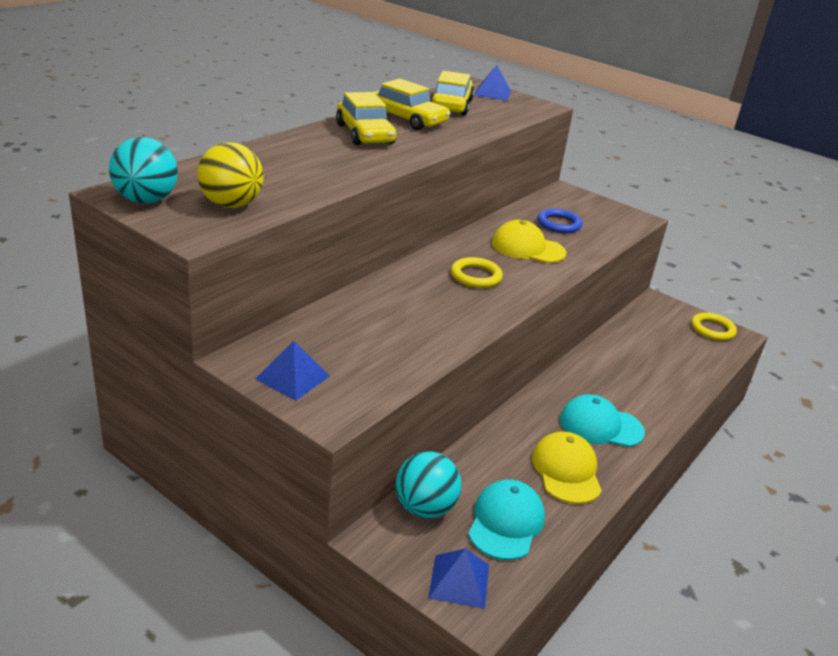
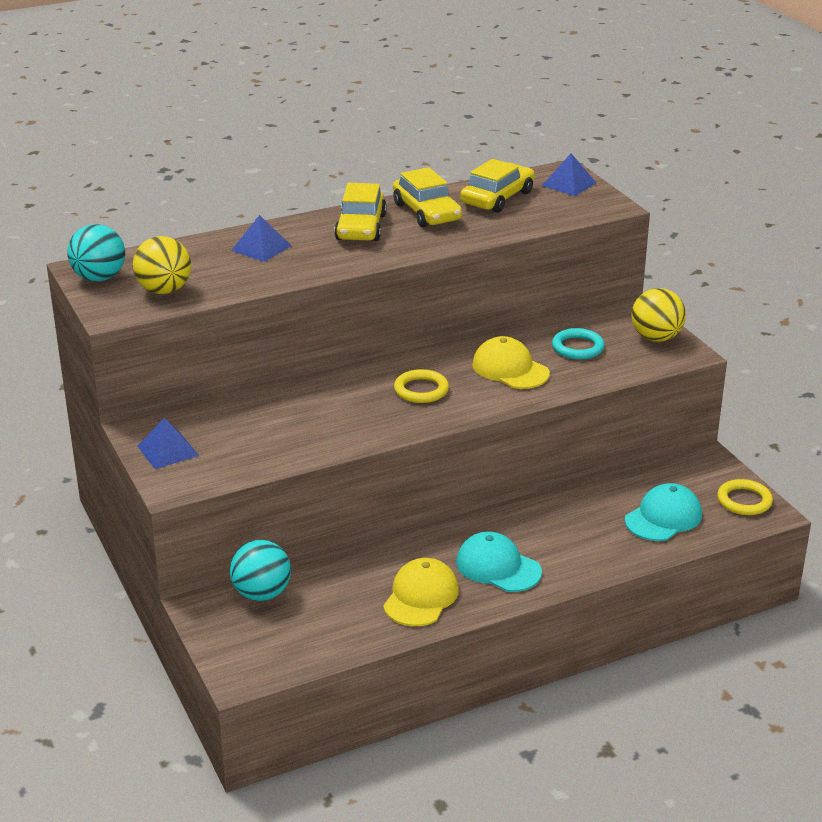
camera: 30 degrees right, 0 degrees up
blue pyramid [428,548,489,609] -> blue pyramid moved to [231,215,291,262]
turquoise cap [468,479,545,560] -> turquoise cap moved to [625,483,702,541]
blue ring [537,208,583,233] -> turquoise ring [552,328,605,359]
none -> yellow ball [631,288,686,342]

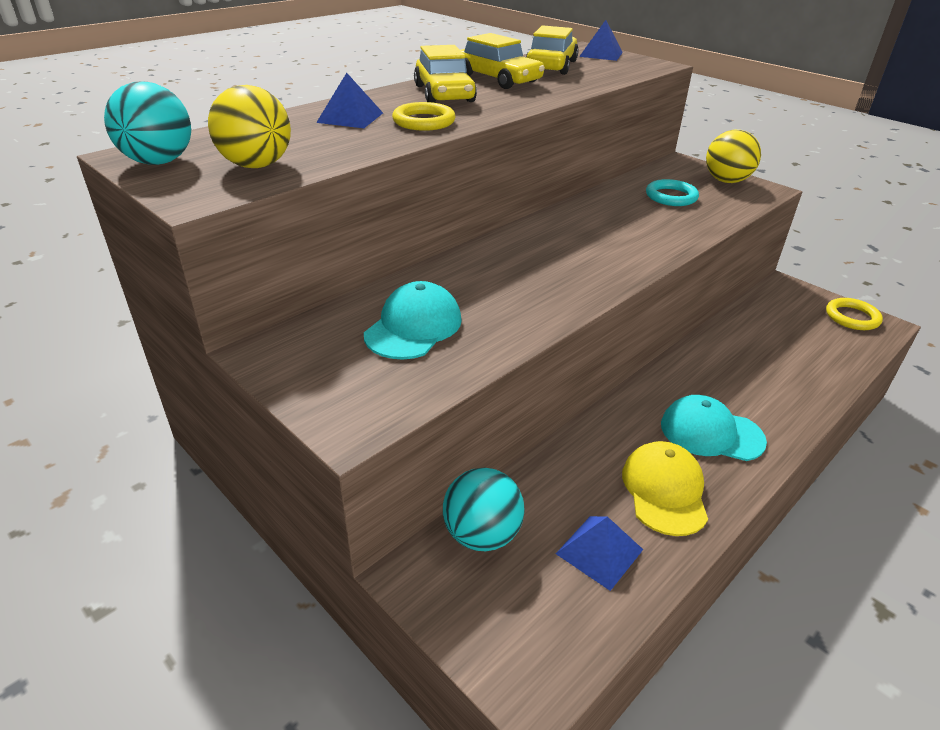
camera: 20 degrees left, 5 degrees up
blue pyramid [137,417,199,469] -> blue pyramid moved to [556,516,643,591]
yellow ring [394,369,449,403] -> yellow ring moved to [392,102,456,131]
yellow cap [472,336,550,389] -> none
turquoise cap [625,483,702,541] -> turquoise cap moved to [364,281,462,359]

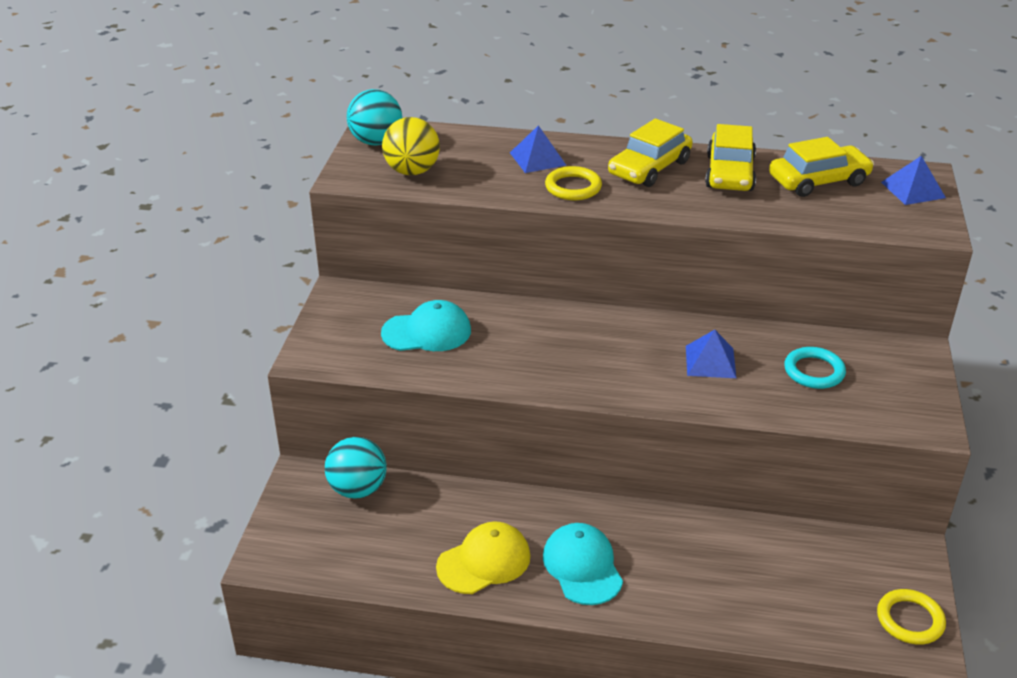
camera: 55 degrees right, 0 degrees up
blue pyramid [556,516,643,591] -> blue pyramid moved to [686,330,736,378]
yellow ball [706,130,761,183] -> none

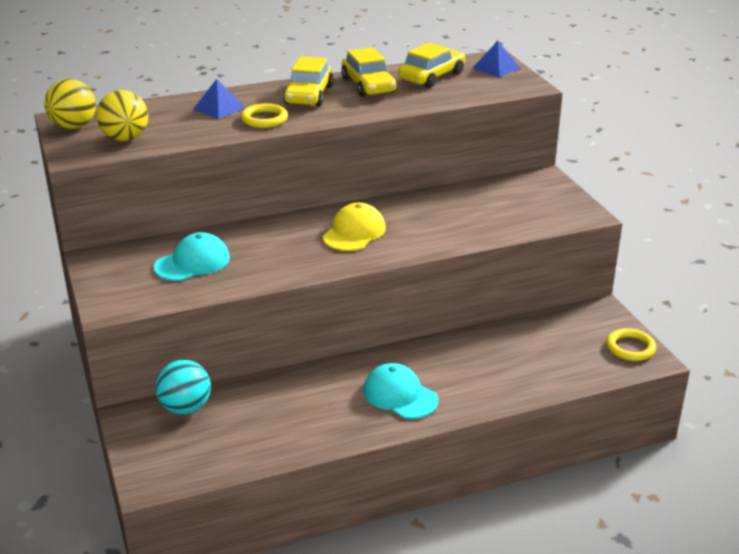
camera: 30 degrees left, 5 degrees down
turquoise ball [347,89,402,146] -> yellow ball [44,79,96,129]
yellow cap [436,522,530,594] -> yellow cap moved to [322,202,386,251]
blue pyramid [686,330,736,378] -> none
turquoise ring [784,347,846,389] -> none

